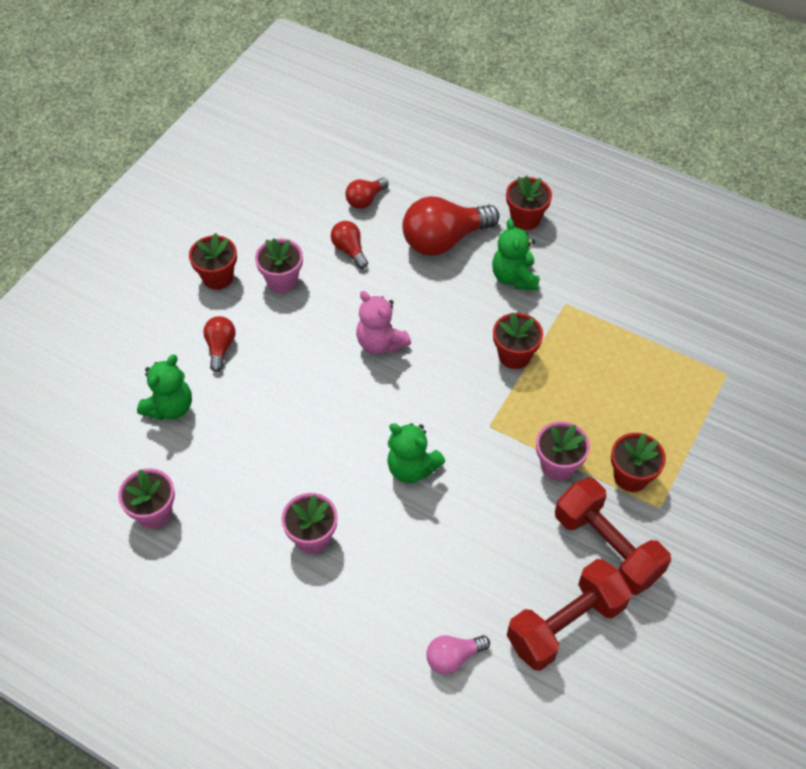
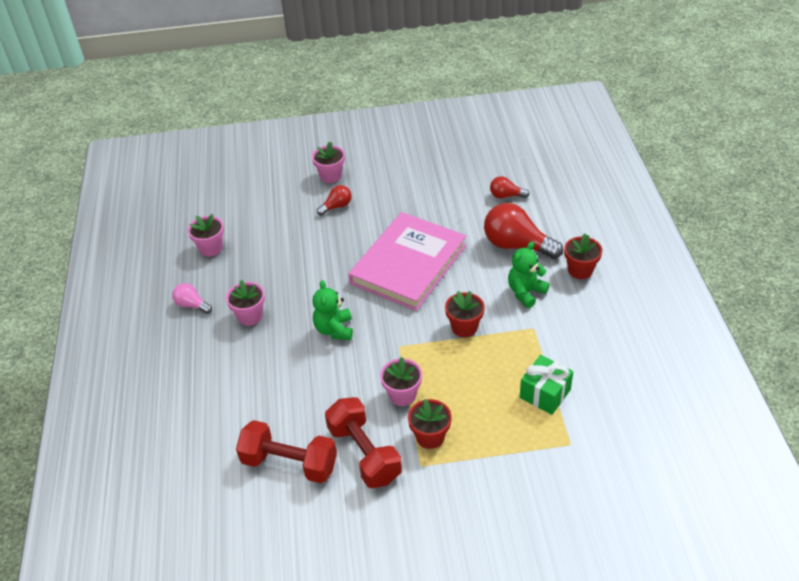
camera: 55 degrees right, 10 degrees down
green teddy bear [137,354,192,420] -> none
red flower pot [189,233,237,290] -> none
pink flower pot [255,238,303,293] -> pink flower pot moved to [312,142,345,183]
red light bulb [331,221,368,269] -> none
pink teddy bear [356,291,411,354] -> pink book [349,212,466,311]
pink light bulb [426,635,490,675] -> pink light bulb moved to [172,283,212,314]
red dumbbell [555,478,671,595] -> red dumbbell turned 45 degrees counterclockwise [325,397,402,488]
none -> green gift [520,355,573,415]

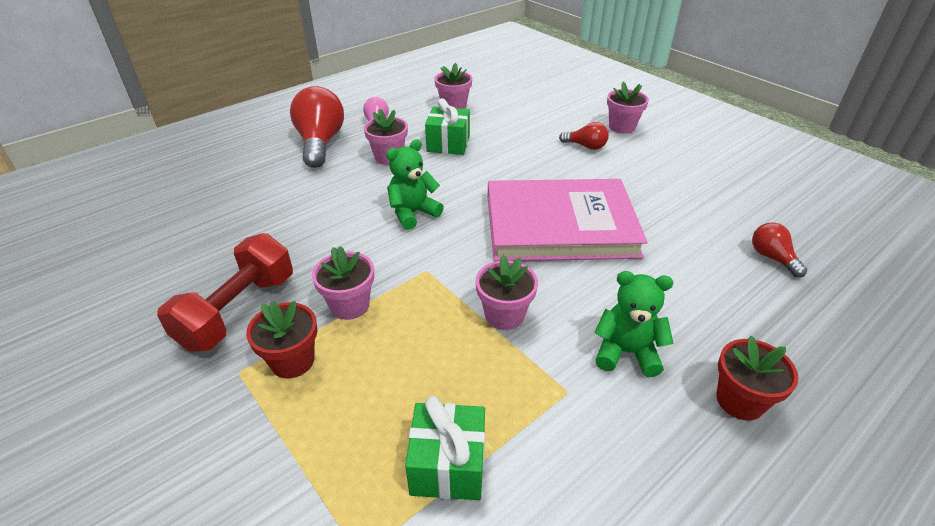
camera: 55 degrees right, 5 degrees down
red dumbbell [236,420,337,483] -> none
red flower pot [445,291,485,337] -> pink flower pot [476,254,538,330]
red light bulb [484,203,563,259] -> red light bulb moved to [290,86,344,168]
none -> green gift [425,98,470,155]

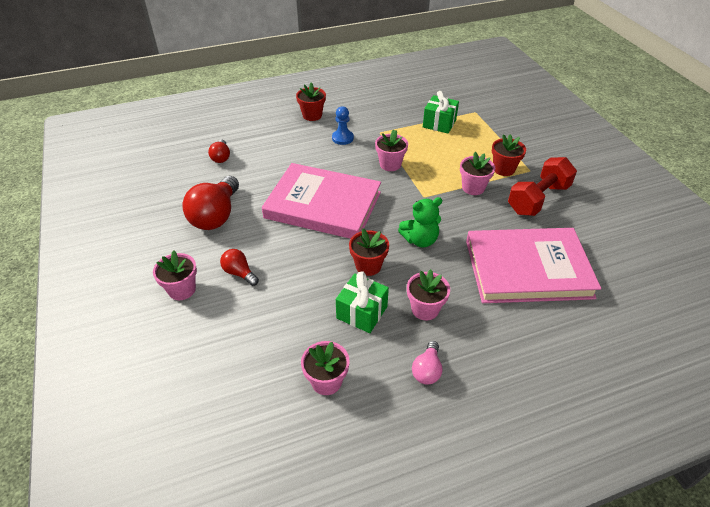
camera: 160 degrees left, 5 degrees up
red light bulb [290,86,344,168] -> red light bulb moved to [182,176,239,230]
green teddy bear [594,271,674,377] -> blue pawn [332,106,354,145]
none -> red flower pot [349,229,389,276]
none -> pink book [466,228,601,303]

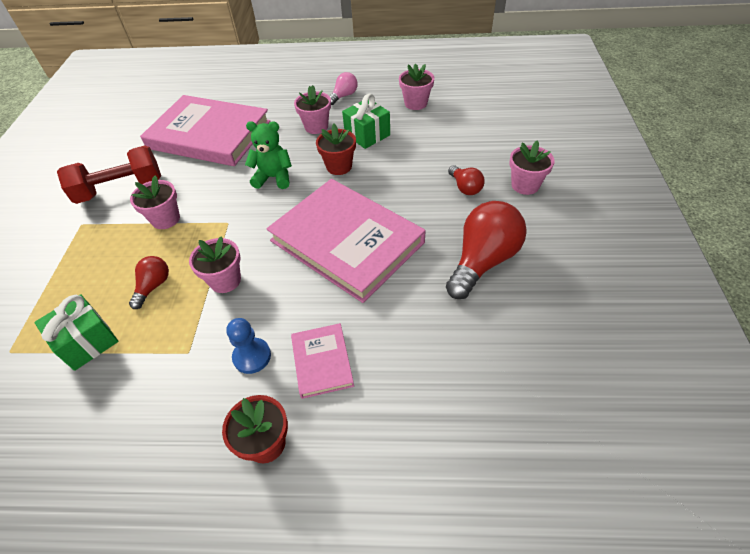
camera: 155 degrees left, 5 degrees up
red light bulb [208,140,230,163] -> red light bulb moved to [129,256,169,309]
red flower pot [492,134,526,176] -> none
none -> pink book [291,323,354,399]

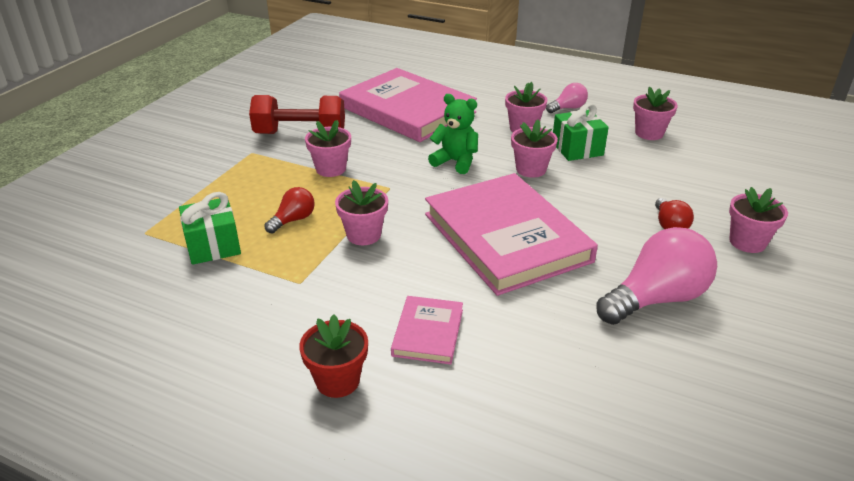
camera: 20 degrees right, 15 degrees down
blue pawn [226,318,271,374] -> none
red flower pot [316,124,356,175] -> pink flower pot [511,119,558,178]
red light bulb [446,201,526,299] -> pink light bulb [596,227,717,325]

